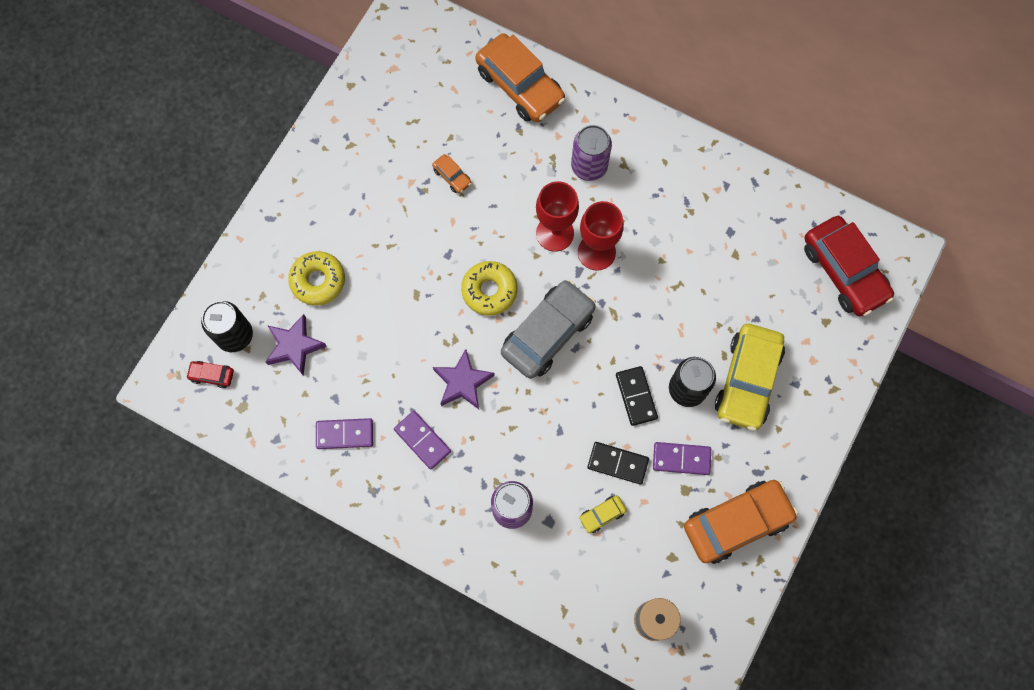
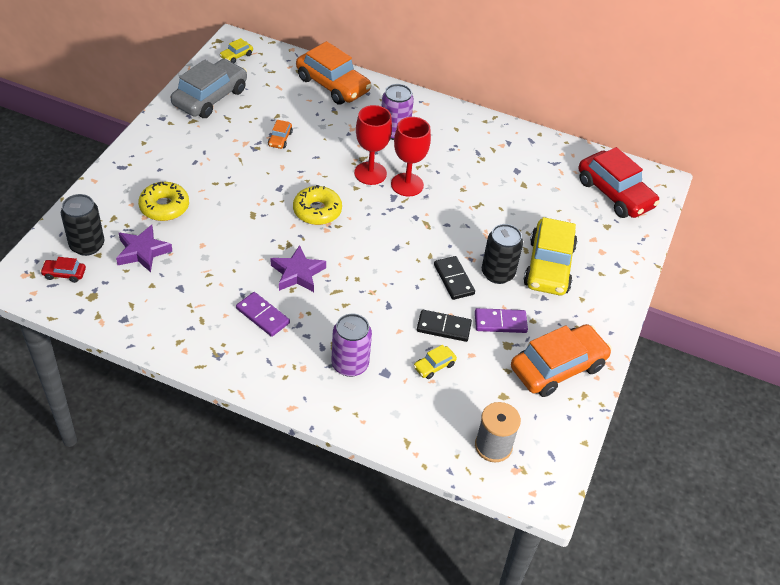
camera: 10 degrees left, 25 degrees down
purple domino [316,418,373,449] -> none
orange car [432,154,471,194] -> orange car turned 60 degrees clockwise [268,120,293,149]
grey car [501,280,596,379] -> grey car moved to [171,59,247,118]
none -> yellow car [220,38,253,63]

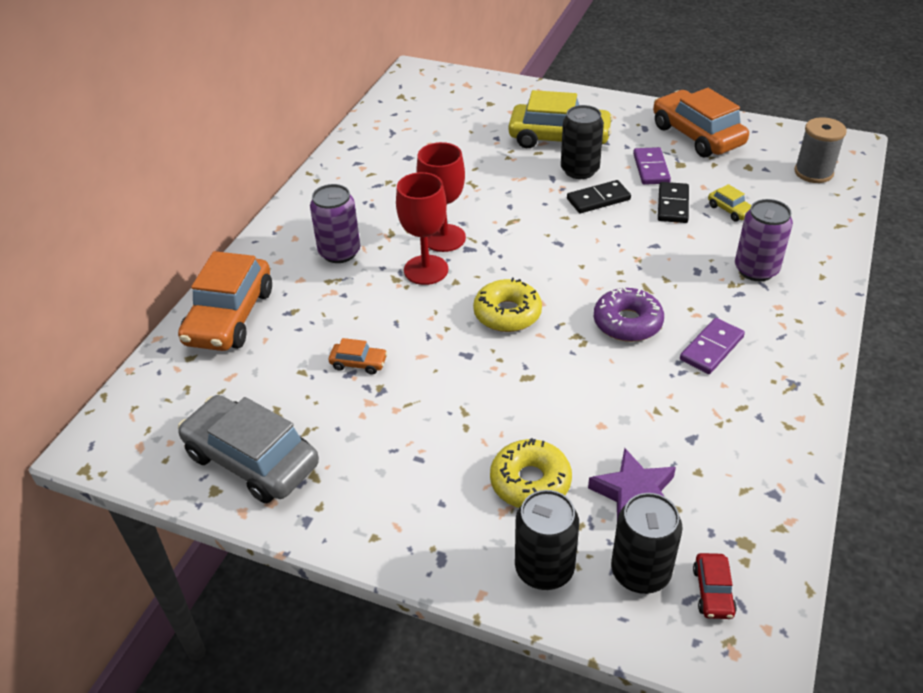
camera: 85 degrees left, 5 degrees down
yellow car [220,38,253,63] -> none
purple star [271,245,326,292] -> purple donut [594,287,664,342]
orange car [296,41,371,105] -> orange car turned 150 degrees clockwise [178,251,272,351]
red car [579,147,660,218] -> none
none -> black can [515,490,579,590]

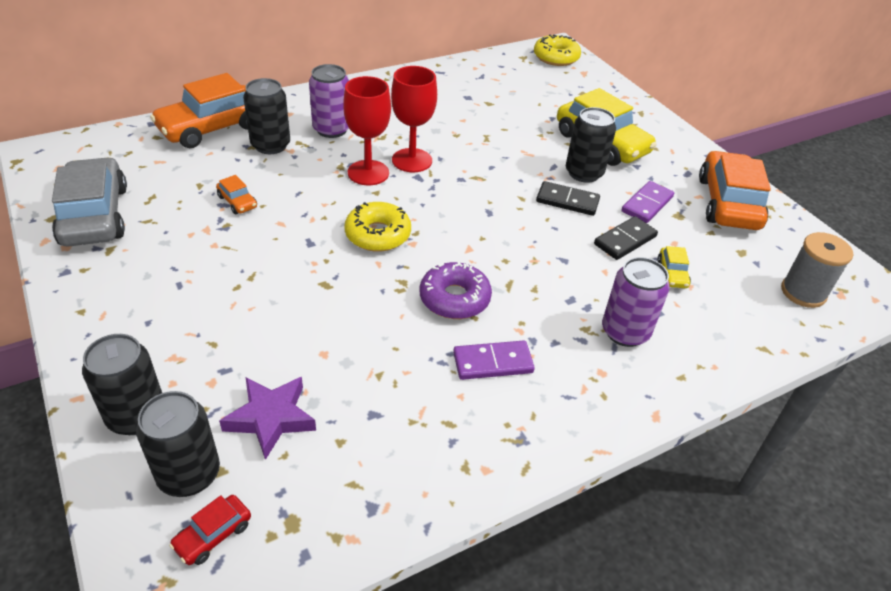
camera: 35 degrees right, 0 degrees up
yellow donut [490,438,572,508] -> yellow donut moved to [534,34,581,66]
none -> black can [243,78,290,154]

